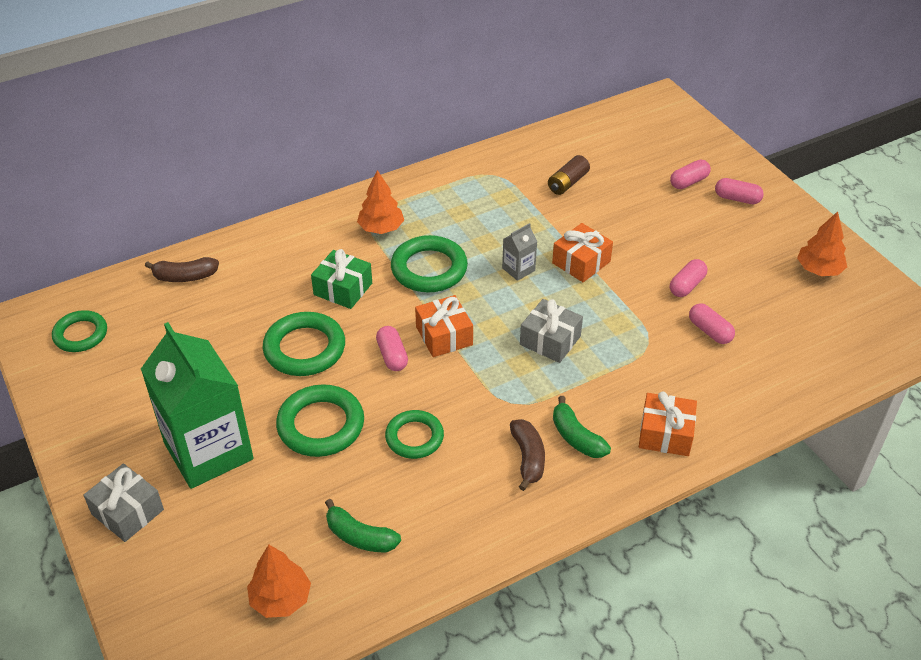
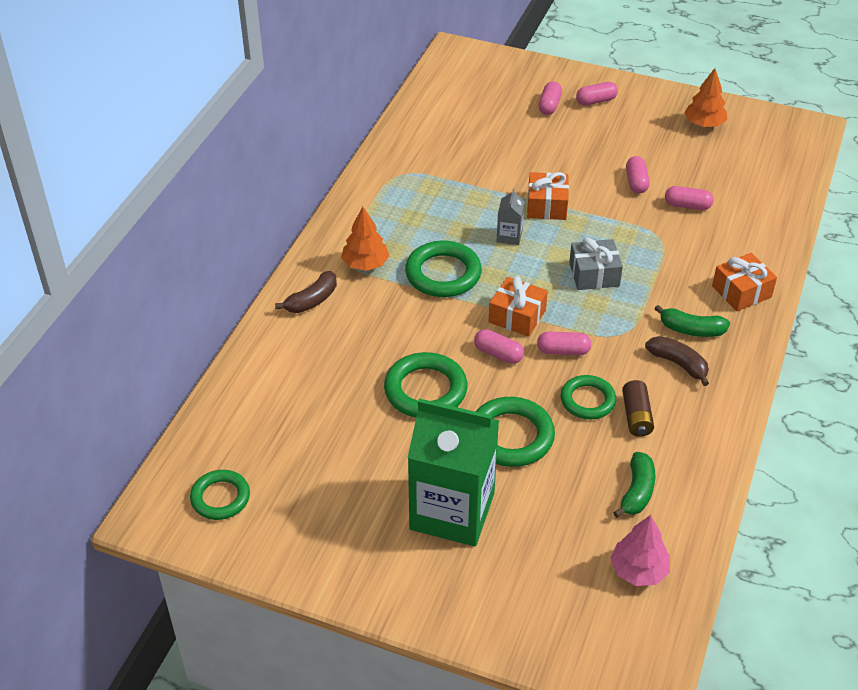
camera: 40 degrees left, 0 degrees up
grey gift [83,463,164,542] -> none
brown banana [145,257,219,282] -> brown banana moved to [275,271,337,313]
orange tree [247,545,311,618] -> pink tree [610,515,670,586]
green gift [311,249,372,309] -> none
green banana [325,499,401,552] -> green banana turned 60 degrees counterclockwise [613,452,655,518]
brown battery [548,155,590,195] -> brown battery moved to [622,380,654,437]
none -> pink capsule [537,332,591,355]

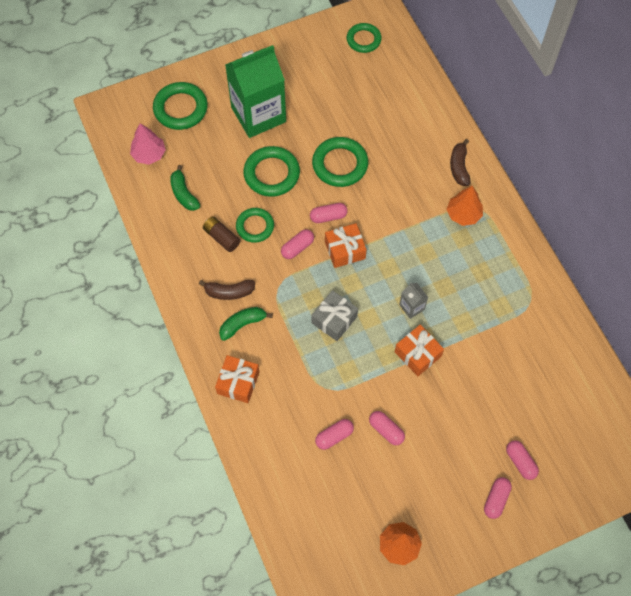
camera: 135 degrees right, 20 degrees up
green ring [405,240,482,297] -> green ring moved to [153,82,208,130]

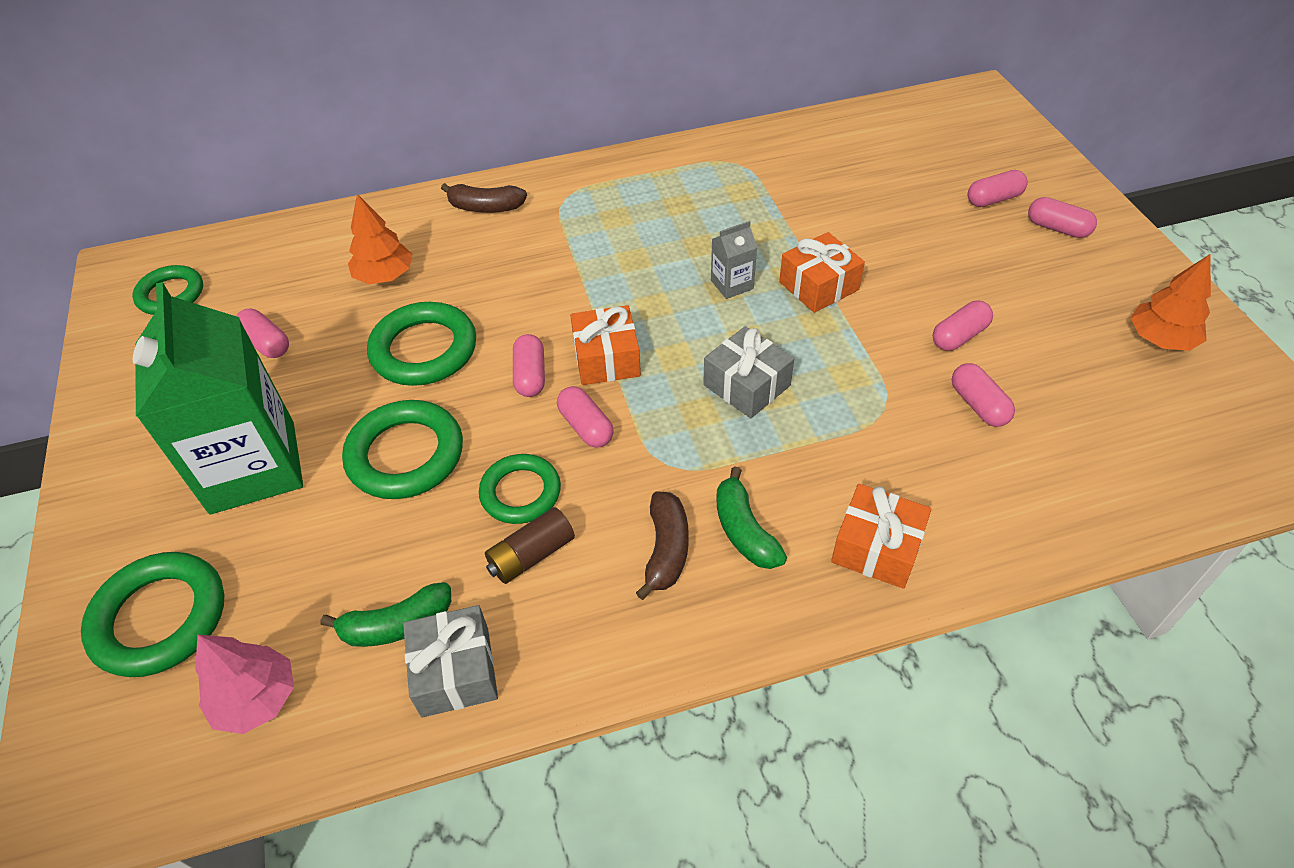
camera: 80 degrees left, 15 degrees down
orange tree [447,186,483,226] -> orange tree moved to [348,194,412,284]
none -> pink capsule [236,309,289,358]
none -> grey gift [403,605,498,717]

